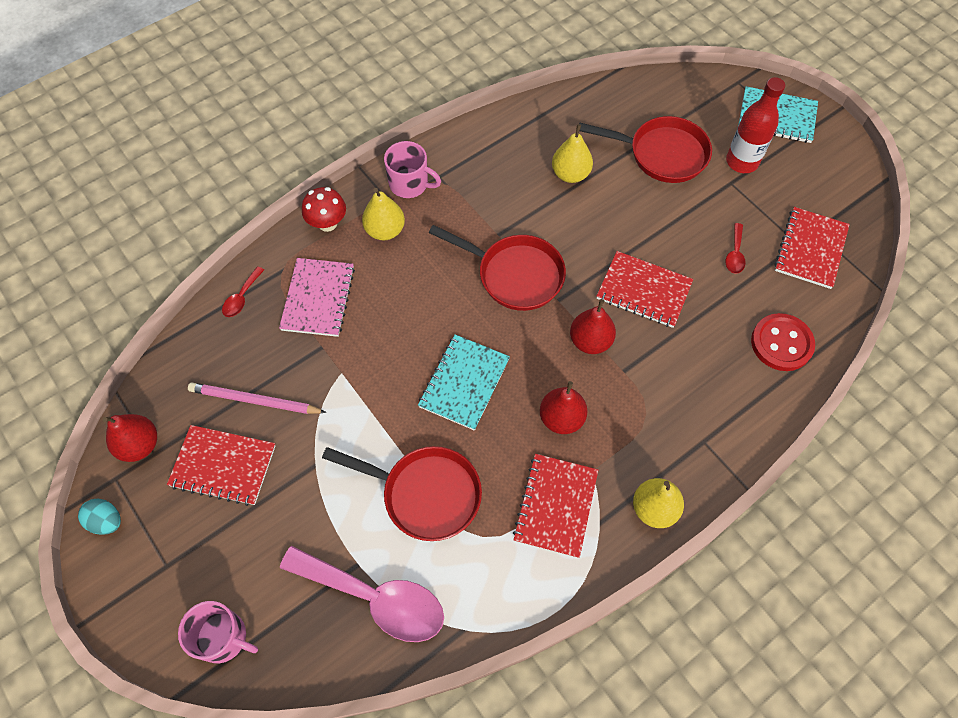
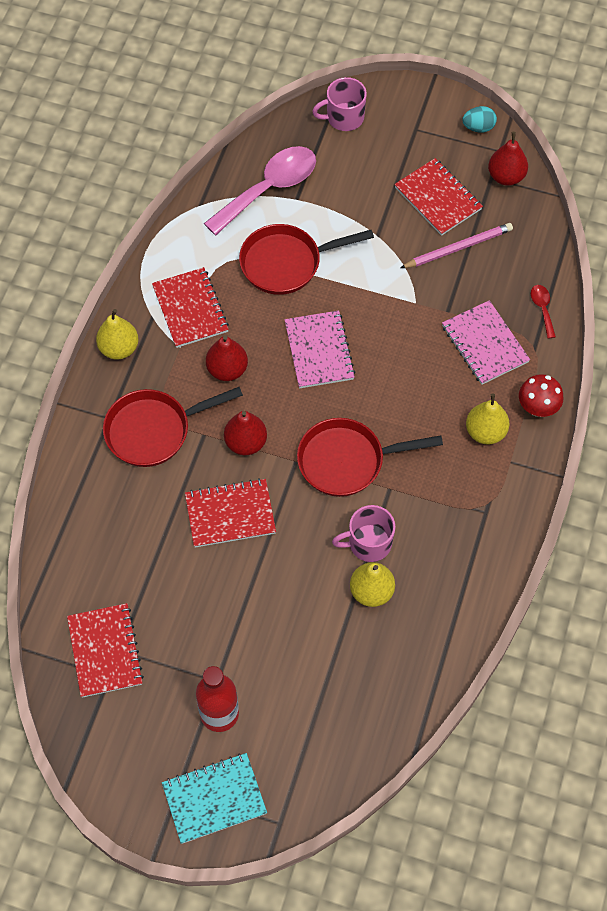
camera: 145 degrees right, 0 degrees up
red notebook [167,425,275,506] -> red notebook turned 75 degrees clockwise [394,158,483,236]
pink spoon [280,546,444,642] -> pink spoon turned 150 degrees clockwise [204,146,316,235]
pink mug [384,141,441,198] -> pink mug moved to [332,505,396,562]
turquoise notebook [418,335,510,431] -> pink notebook [285,310,355,388]
red pan [579,116,712,183] -> red pan moved to [103,387,243,467]
red spoon [726,223,745,274] -> none
red button [751,313,815,371] -> none

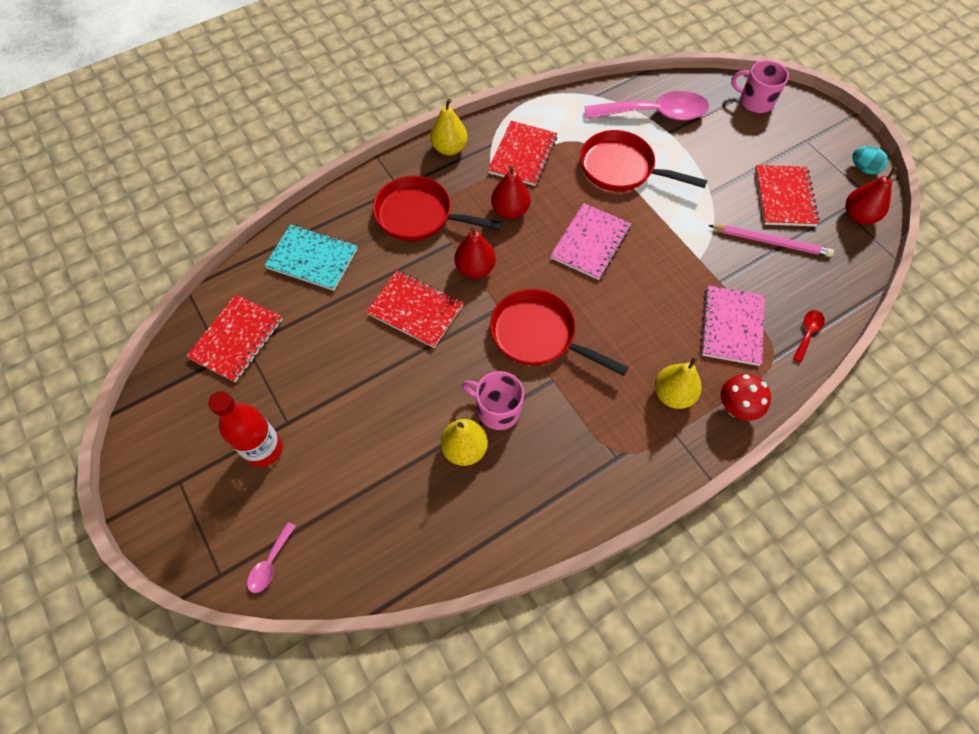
camera: 40 degrees right, 0 degrees up
turquoise notebook [162,753,267,844] -> turquoise notebook moved to [264,224,357,291]
none -> pink spoon [247,522,296,593]

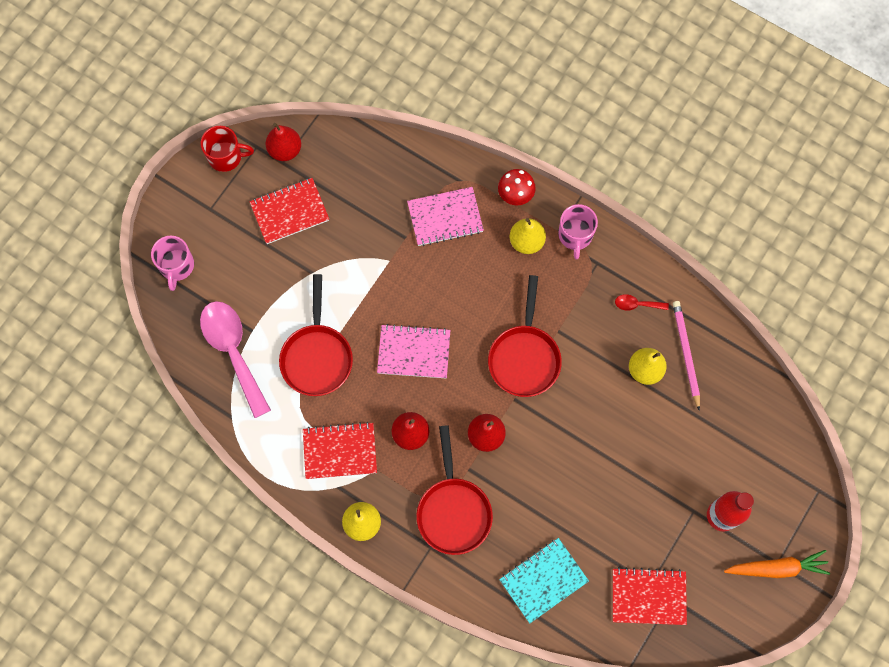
camera: 115 degrees left, 10 degrees up
pink spoon [247,522,296,593] -> none
turquoise notebook [264,224,357,291] -> turquoise notebook turned 60 degrees clockwise [499,538,589,623]
red notebook [366,271,463,348] -> none
pink mug [462,371,524,430] -> pink mug moved to [558,204,598,259]
pink pencil [708,225,834,257] -> pink pencil moved to [673,301,700,411]
red spoon [793,310,825,363] -> red spoon moved to [615,294,669,311]
turquoise egg [852,146,888,174] -> red mug [201,126,254,172]
none -> orange carrot [724,550,830,578]

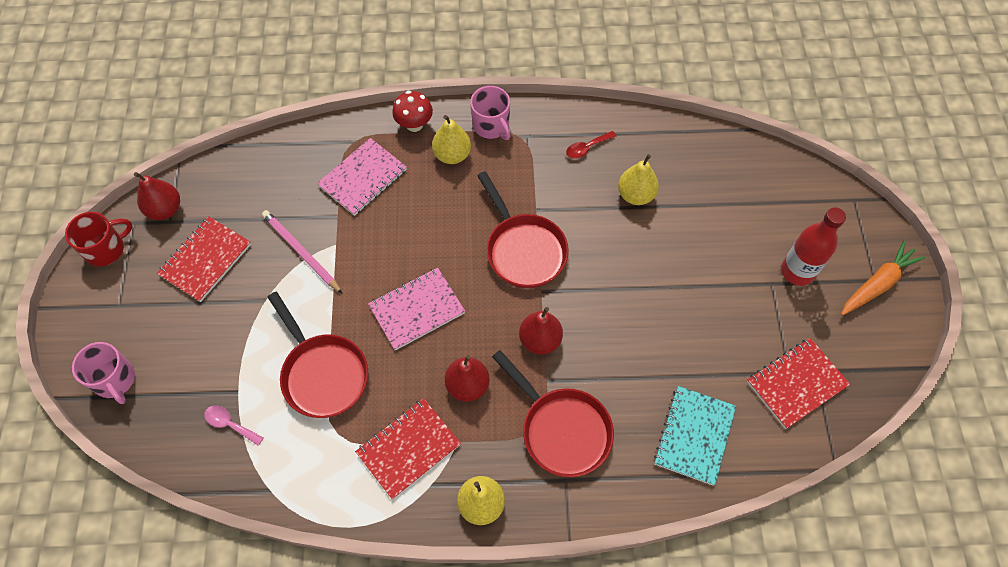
camera: 35 degrees left, 10 degrees down
pink spoon [200,301,271,418] -> pink spoon [204,405,263,446], size x0.43
pink pencil [673,301,700,411] -> pink pencil moved to [262,210,343,294]

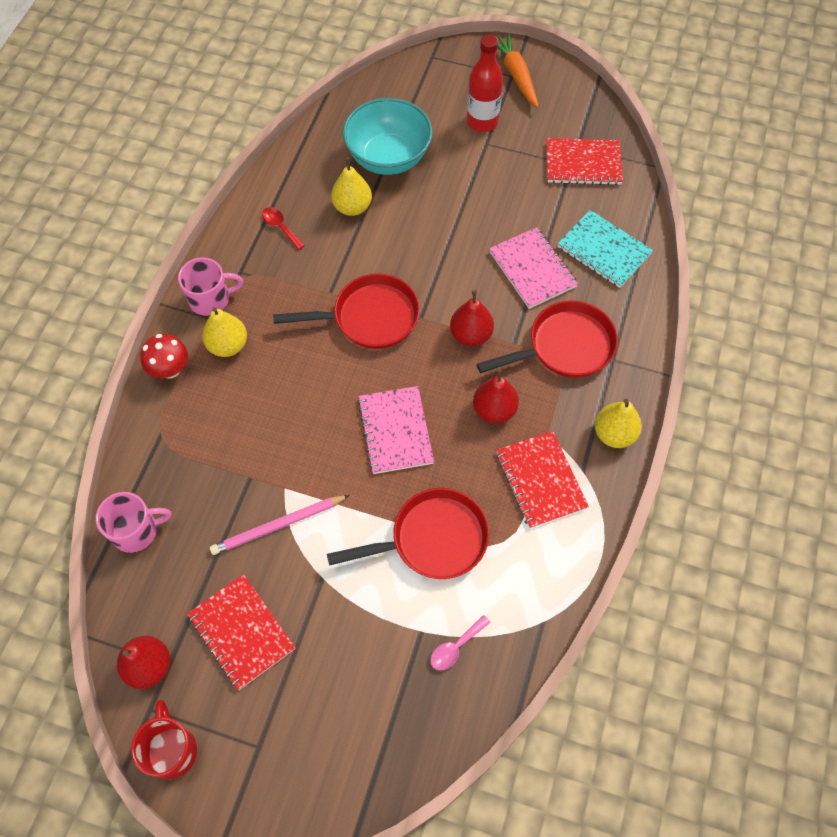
camera: 70 degrees left, 0 degrees up
pink mug [72,342,135,404] -> pink mug moved to [96,492,172,553]
pink notebook [317,138,407,216] -> pink notebook moved to [489,227,578,309]
red spoon [566,131,616,159] -> red spoon turned 150 degrees clockwise [262,207,305,250]
red notebook [747,338,850,429] -> red notebook turned 75 degrees counterclockwise [547,138,623,185]
none -> turquoise bowl [343,98,433,175]

